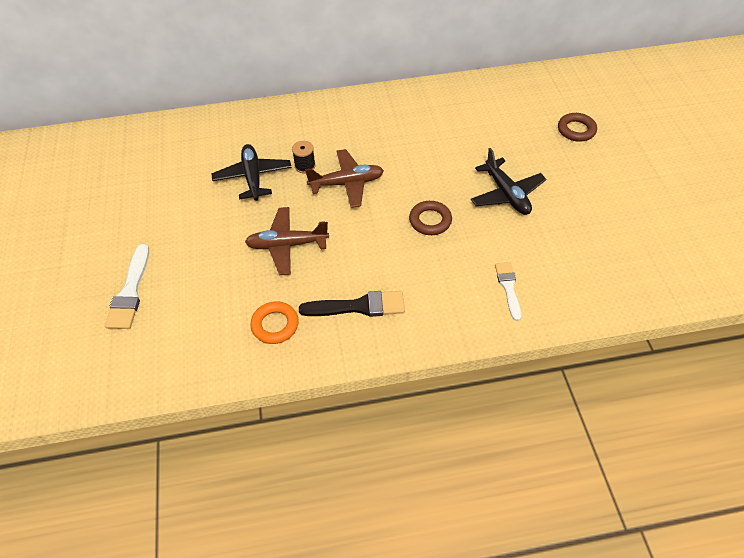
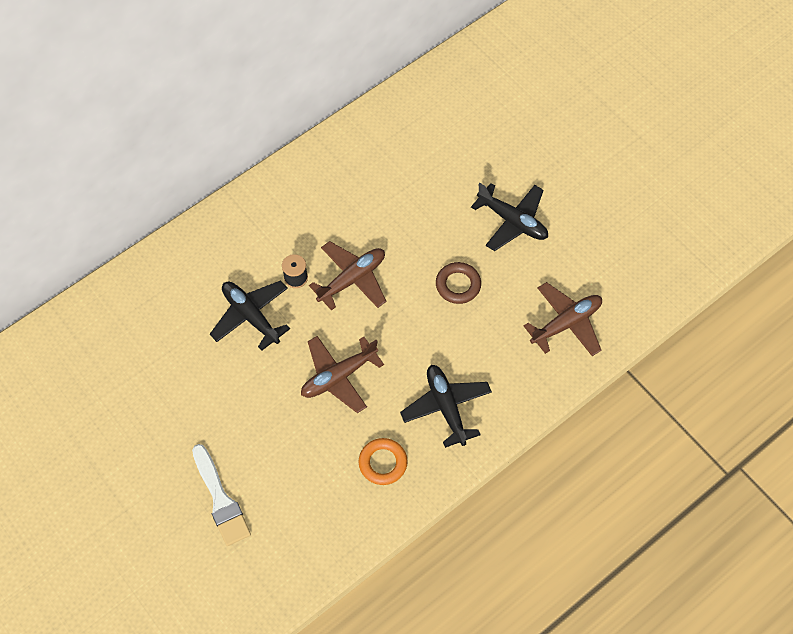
camera: 30 degrees left, 10 degrees up
black brush [299,291,405,317] -> black plane [400,365,492,448]
white brush [495,262,521,321] -> brown plane [524,282,602,356]
brown ring [558,113,597,142] -> none

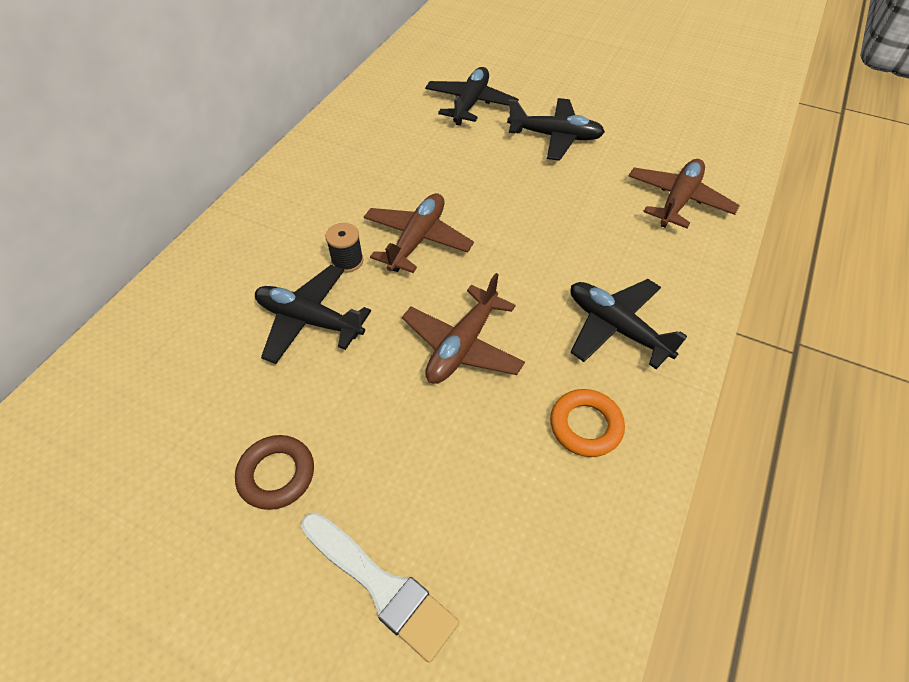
camera: 25 degrees left, 10 degrees down
brown ring [436,262,481,304] -> brown ring moved to [235,435,314,510]
none -> black plane [425,67,519,126]

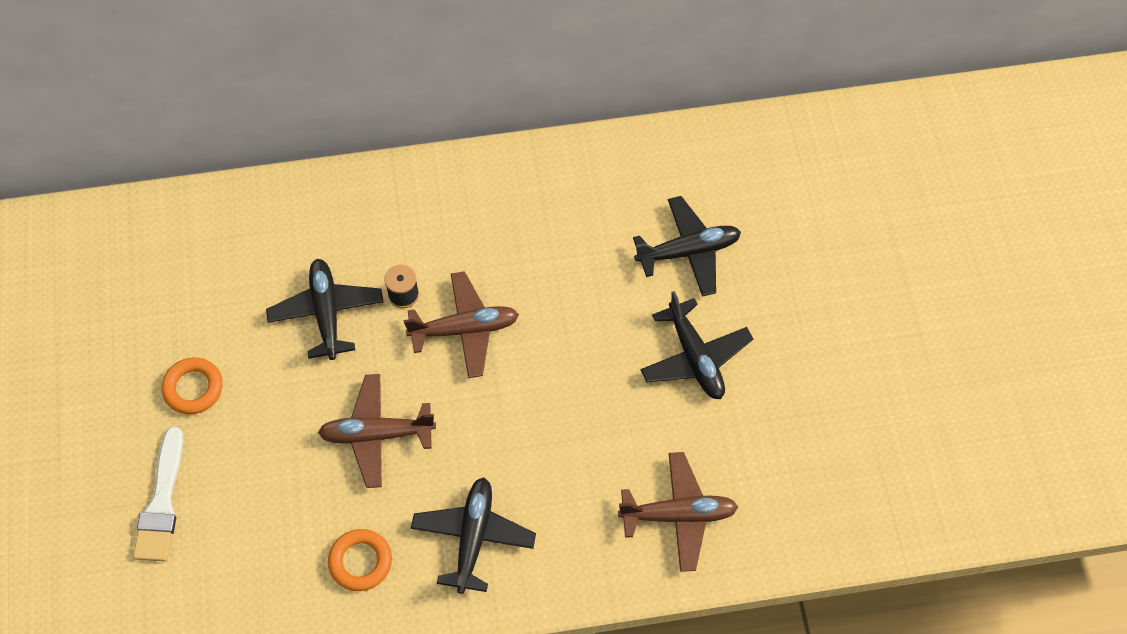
camera: 55 degrees right, 10 degrees up
brown ring [235,435,314,510] -> orange ring [162,357,223,414]

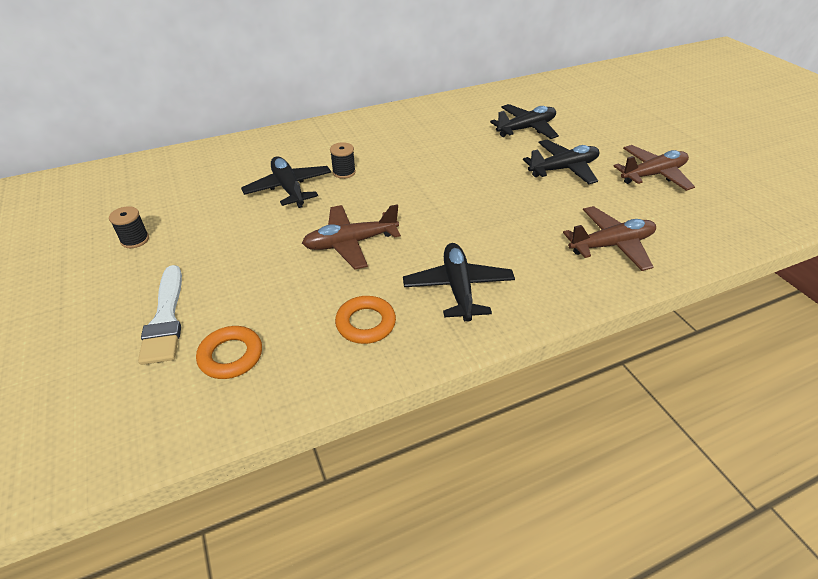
camera: 15 degrees left, 20 degrees down
orange ring [162,357,223,414] -> orange ring moved to [196,326,262,379]
brown plane [403,271,519,378] -> brown plane moved to [613,145,695,191]
black plane [640,291,753,399] -> black plane turned 75 degrees counterclockwise [523,140,599,184]
none -> black spool [109,206,149,248]

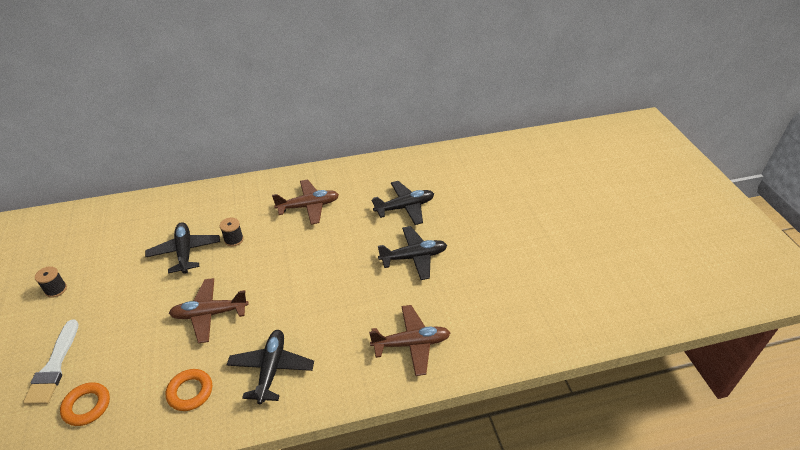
camera: 10 degrees right, 0 degrees up
brown plane [613,145,695,191] -> brown plane moved to [272,179,339,225]

